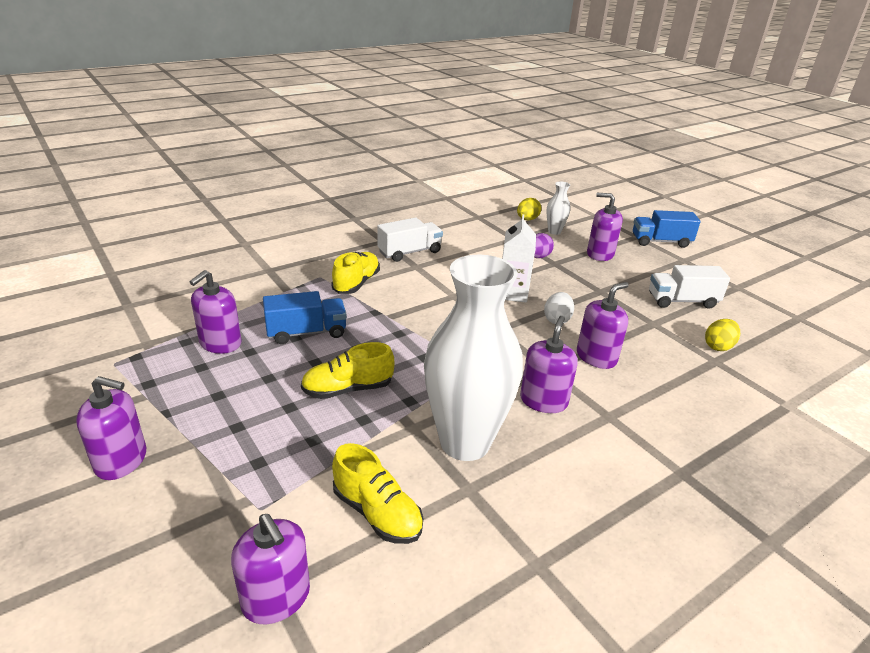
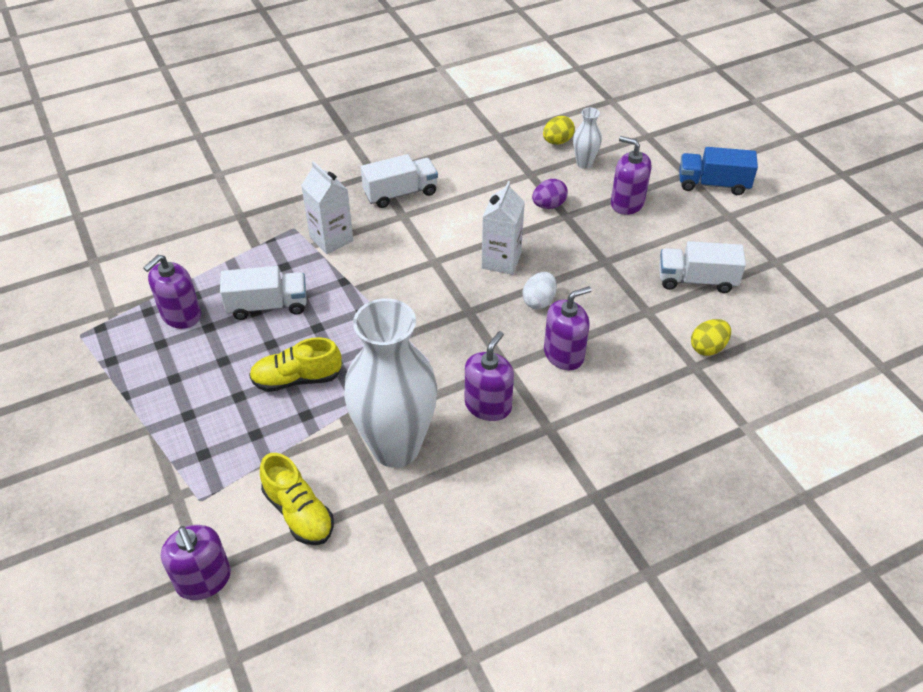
camera: 10 degrees right, 15 degrees up
purple soap dispenser [76,376,146,480] -> none
blue truck [263,291,347,344] -> white truck [220,266,307,320]
yellow shoe [331,252,380,294] -> white carton [301,161,353,254]

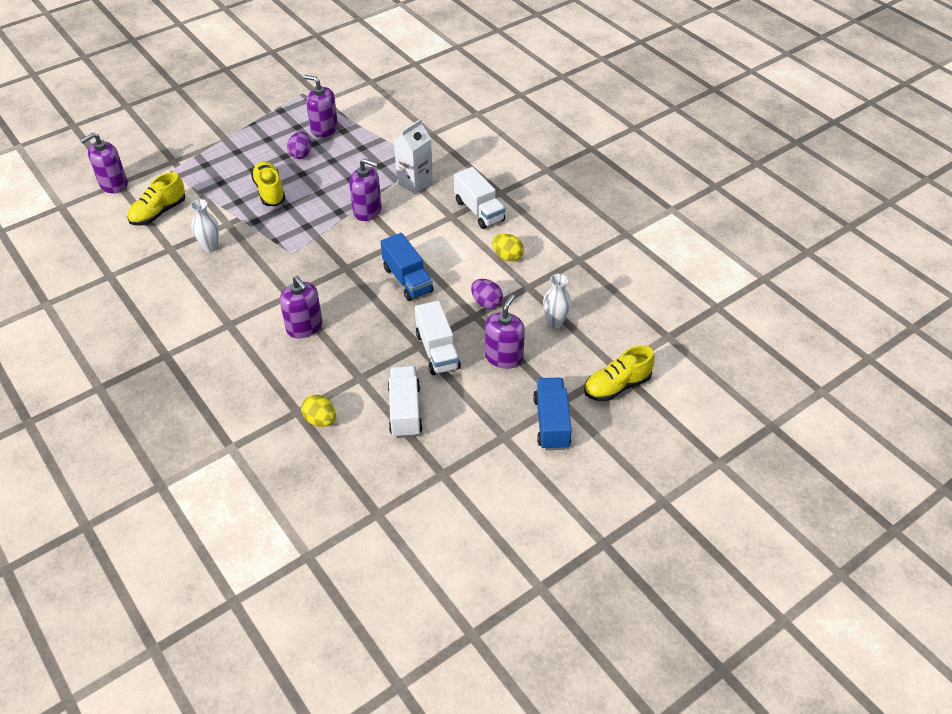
camera: 80 degrees right, 0 degrees up
white truck [220,266,307,320] -> white truck moved to [415,301,461,375]
white vase [344,298,437,468] -> white vase [190,199,219,253], size x0.42
purple soap dispenser [465,331,514,421] -> purple soap dispenser moved to [349,158,382,221]
white carton [482,181,525,275] -> blue truck [380,233,433,301]
white egg [523,272,557,309] -> none
yellow egg [543,116,575,144] -> yellow egg moved to [492,234,524,262]
none -> purple egg [287,132,311,159]
none -> yellow shoe [584,345,655,402]

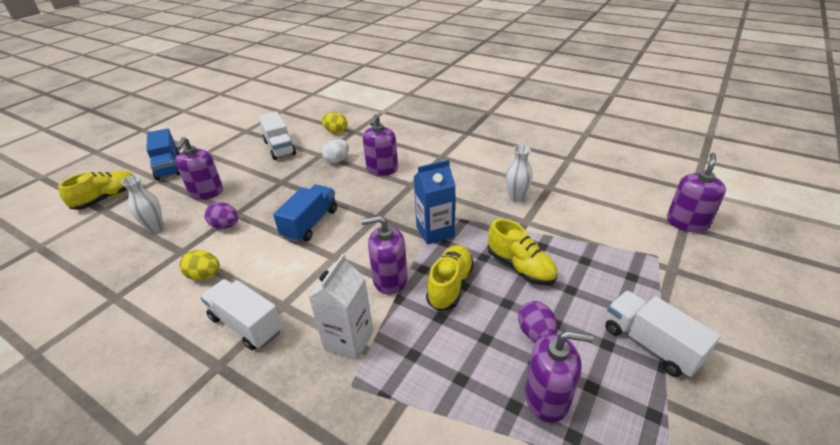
camera: 160 degrees right, 10 degrees down
yellow shoe [127,172,186,225] -> yellow shoe moved to [426,245,474,311]
purple soap dispenser [280,276,323,339] -> purple soap dispenser turned 105 degrees counterclockwise [362,114,398,176]
blue truck [380,233,433,301] -> blue truck turned 75 degrees clockwise [273,185,337,243]
white truck [415,301,461,375] -> white truck moved to [605,291,721,377]
none -> white egg [322,139,349,164]
none -> blue carton [414,159,455,245]

